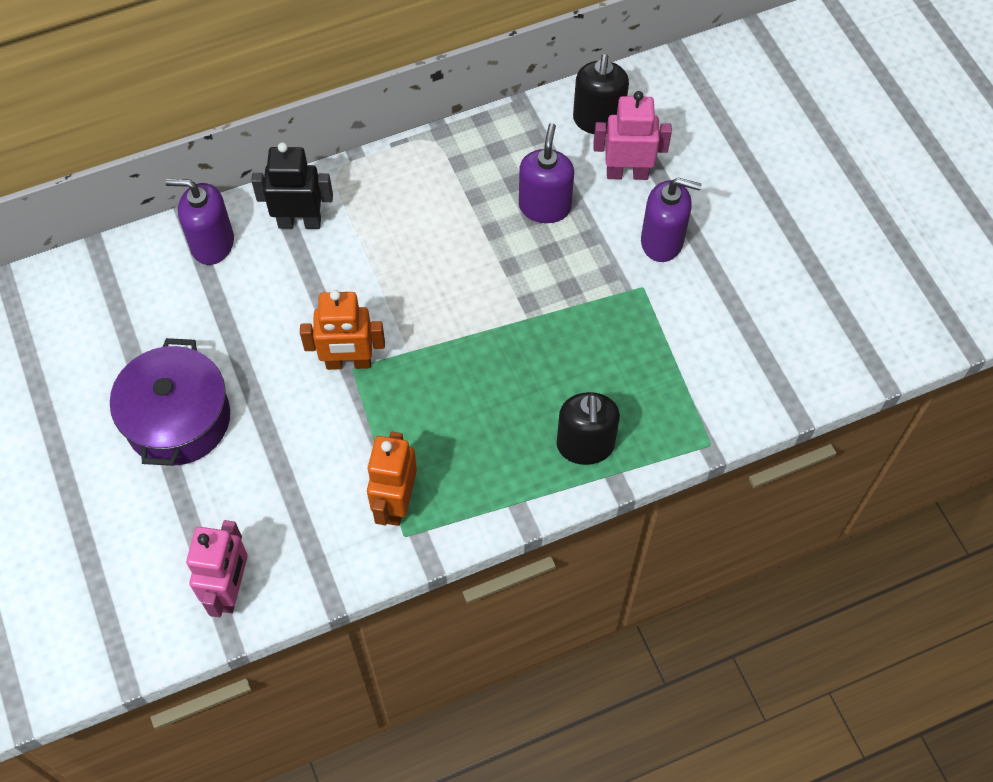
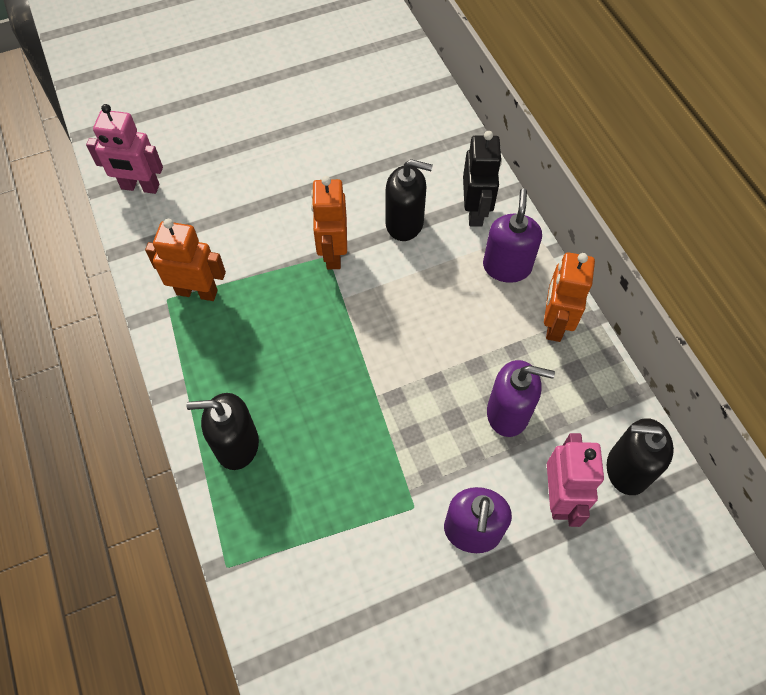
camera: 90 degrees right, 0 degrees up
purple pot [110,338,230,466] -> none
purple soap dispenser [165,179,234,265] -> purple soap dispenser moved to [483,189,542,283]
none -> black soap dispenser [385,159,433,241]
none -> orange robot [544,252,595,342]

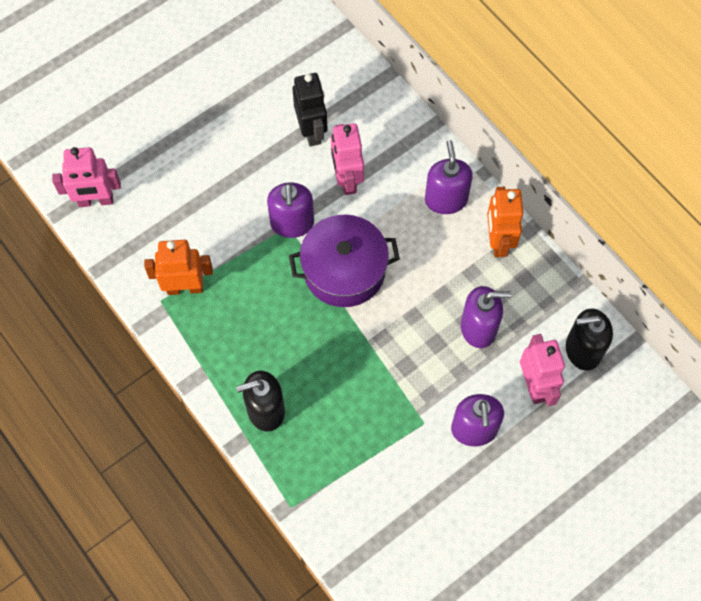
camera: 15 degrees left, 5 degrees up
orange robot [311,176,347,269] -> purple soap dispenser [267,182,314,238]
black soap dispenser [385,159,433,241] -> pink robot [331,123,364,195]
black robot [463,131,502,227] -> black robot moved to [293,73,327,146]
none -> purple pot [289,215,400,307]

